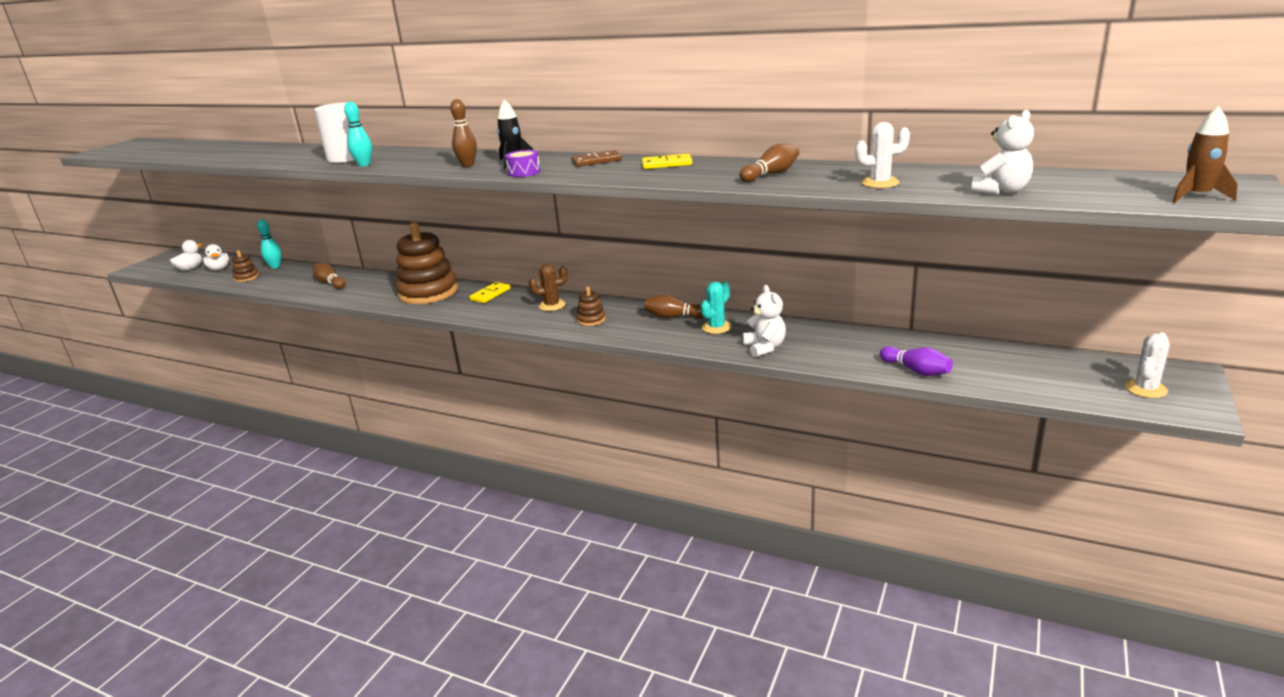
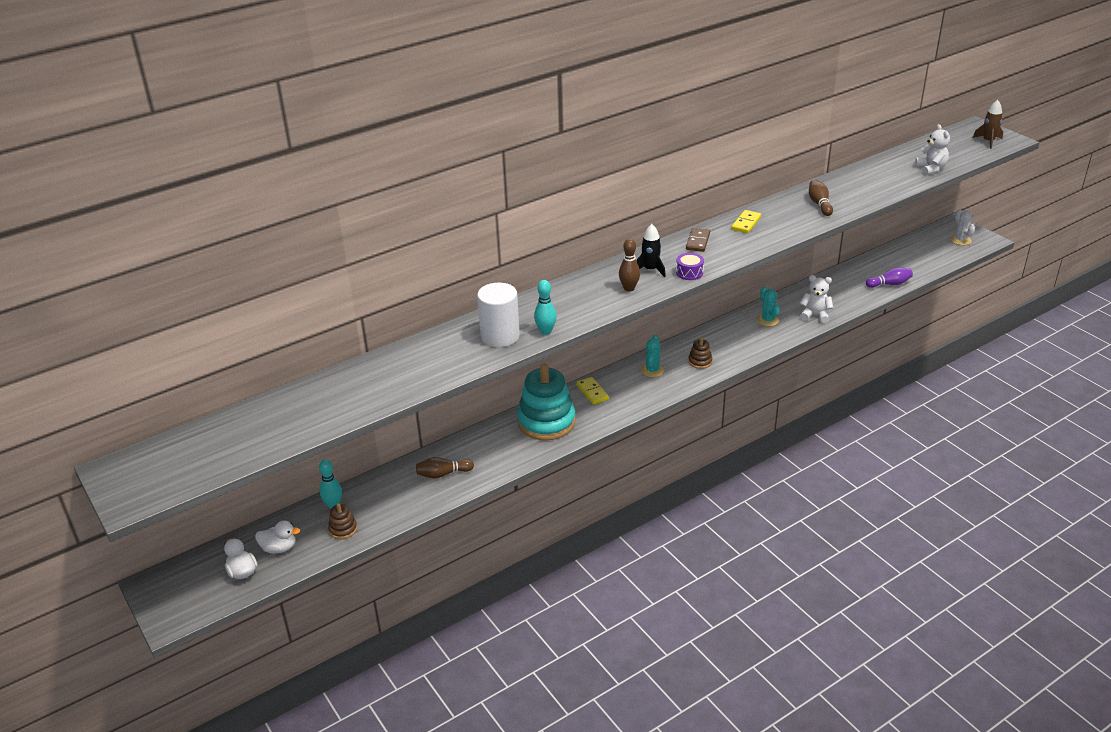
camera: 60 degrees left, 10 degrees up
brown stacking toy [395,222,458,304] -> turquoise stacking toy [517,364,576,440]
brown cactus [529,264,568,311] -> turquoise cactus [641,335,664,377]
brown bowling pin [644,295,704,318] -> none
white cactus [855,122,910,188] -> none

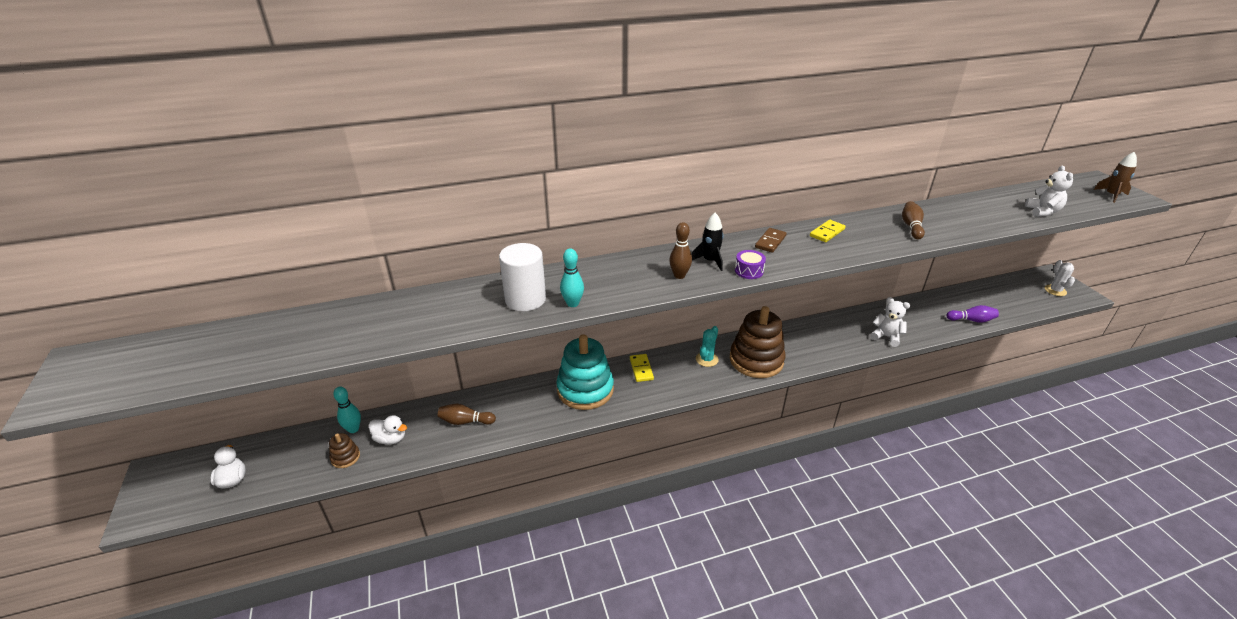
camera: 15 degrees right, 0 degrees up
white duck [255,521,300,553] -> white duck moved to [369,415,407,445]
brown stacking toy [688,338,712,369] -> brown stacking toy [730,306,785,378], size x2.30
turquoise cactus [757,287,780,326] -> none

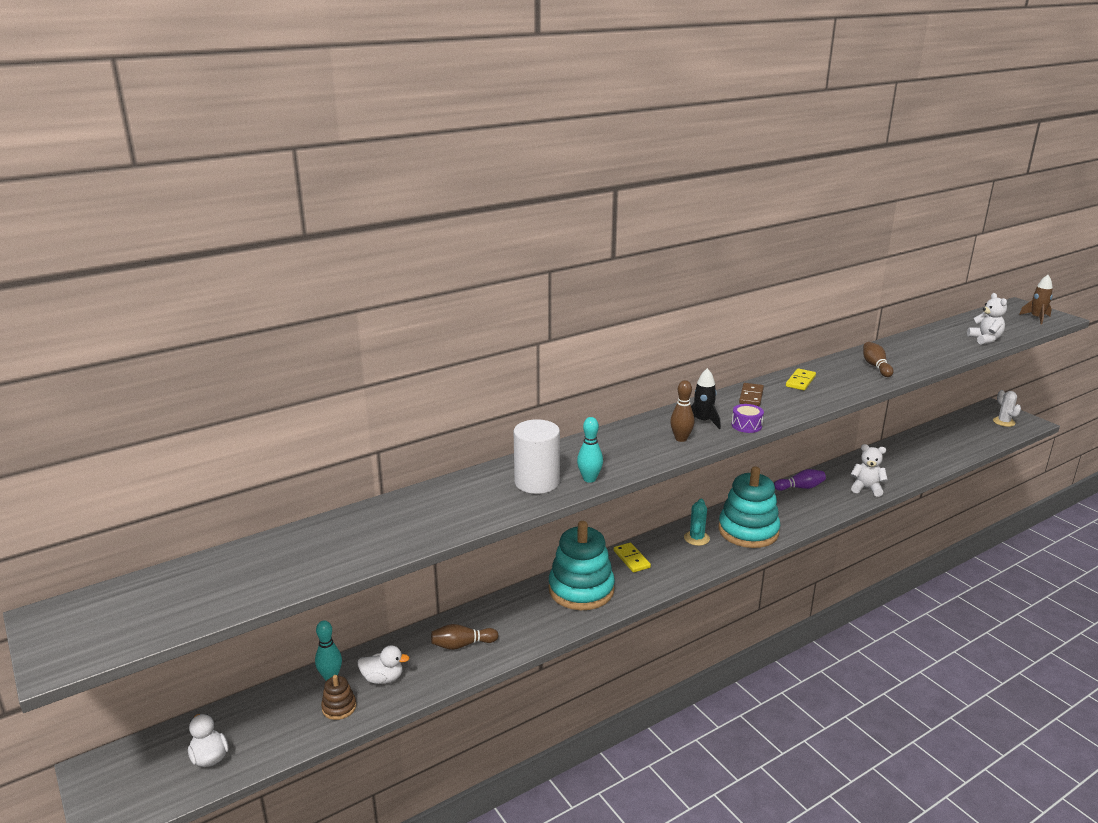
camera: 15 degrees left, 10 degrees down
brown stacking toy [730,306,785,378] -> turquoise stacking toy [718,467,780,548]
purple bowling pin [947,305,999,323] -> purple bowling pin moved to [774,469,826,491]

